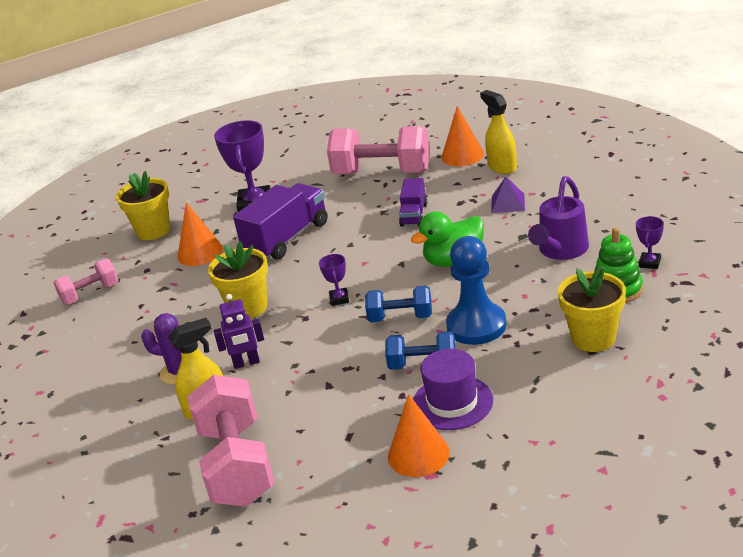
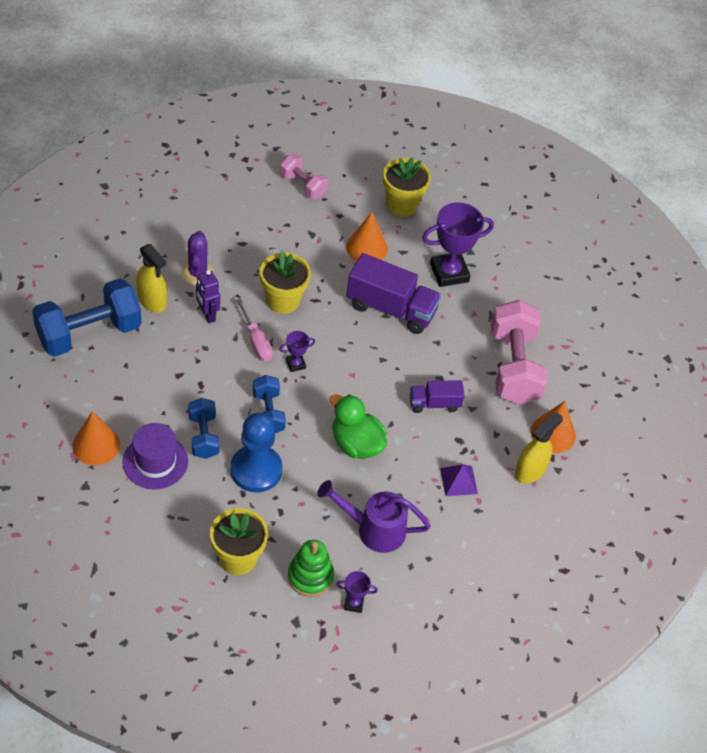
camera: 65 degrees right, 20 degrees up
pink dumbbell [187,375,275,507] -> blue dumbbell [32,278,142,357]
none -> pink screwdriver [236,299,273,361]

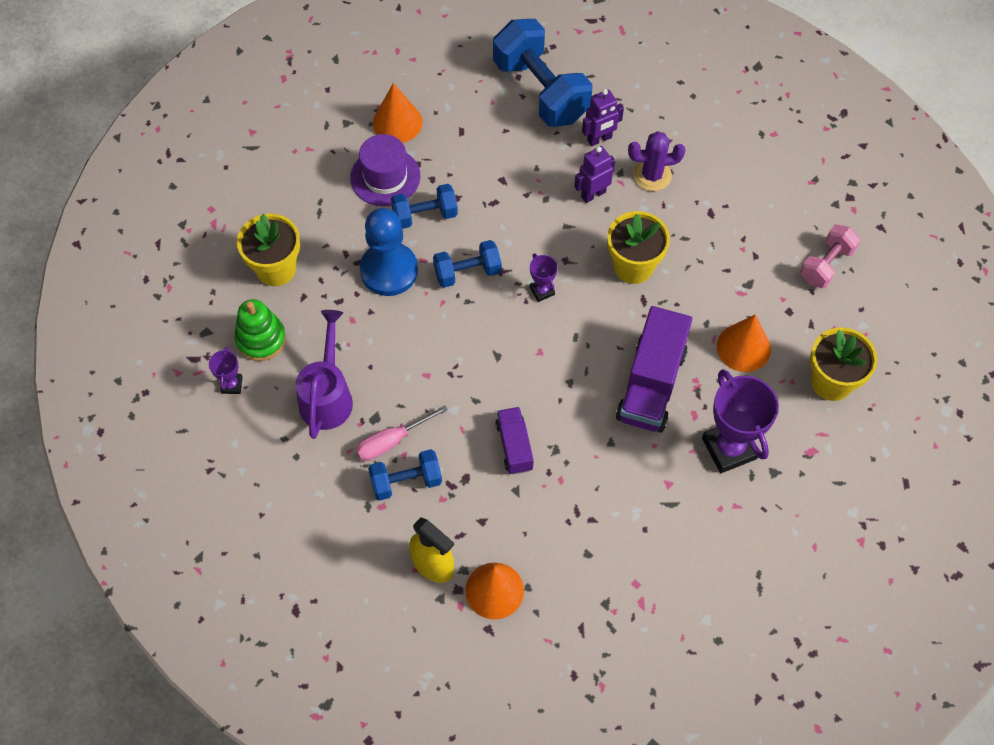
camera: 90 degrees right, 10 degrees up
yellow spray bottle [136,244,167,312] -> purple robot [582,89,624,146]
pink screwdriver [236,299,273,361] -> pink screwdriver moved to [356,405,448,461]
green duck [330,394,387,459] -> none
purple pyramid [440,464,478,496] -> blue dumbbell [368,449,442,501]
pink dumbbell [491,300,548,405] -> none

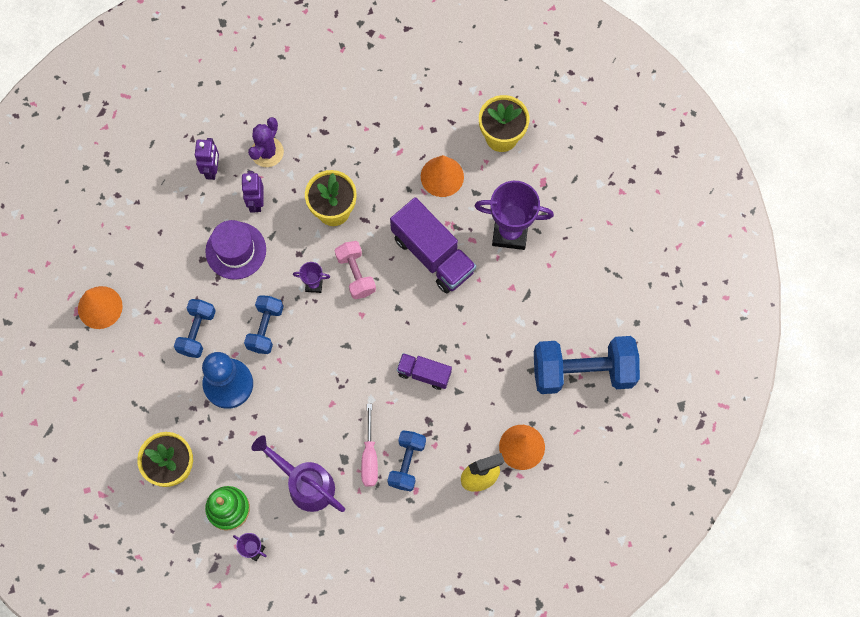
camera: 60 degrees left, 10 degrees up
purple hat [350,134,420,206] -> purple hat moved to [205,220,266,280]
blue dumbbell [493,19,593,127] -> blue dumbbell moved to [534,336,640,394]
pink dumbbell [800,224,860,288] -> pink dumbbell moved to [335,241,376,299]

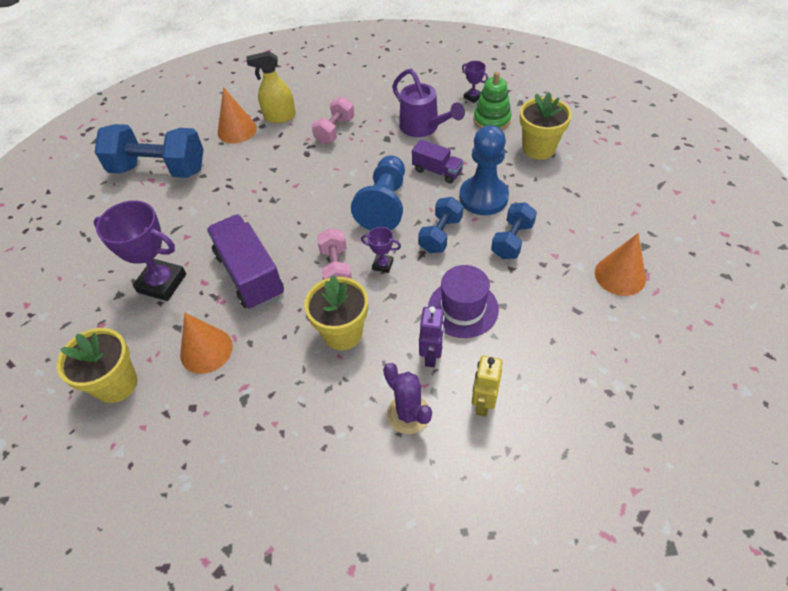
camera: 165 degrees left, 20 degrees down
purple robot [195,138,219,180] -> yellow robot [472,356,503,417]
purple cactus [248,117,284,167] -> purple cactus turned 75 degrees counterclockwise [383,363,432,434]
pink screwdriver [361,404,378,487] -> none
blue dumbbell [387,430,426,491] -> pink dumbbell [312,97,354,144]
purple truck [397,353,452,390] -> purple truck moved to [412,139,464,184]
none -> blue pawn [351,155,405,230]

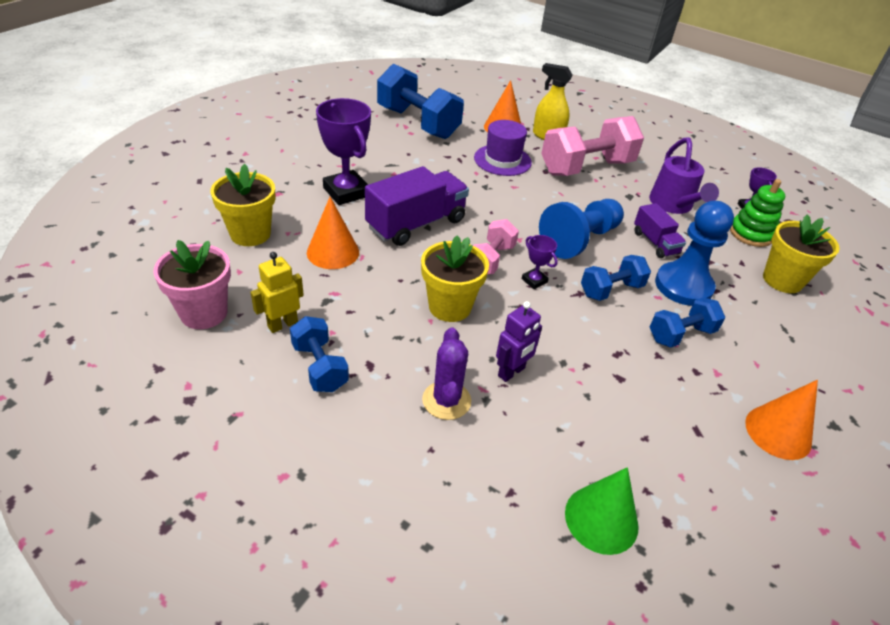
camera: 30 degrees right, 10 degrees down
purple truck [207,214,284,310] -> purple truck turned 45 degrees clockwise [365,166,469,246]
pink dumbbell [312,97,354,144] -> pink dumbbell [541,116,644,176], size x1.82
purple hat [428,265,499,338] -> purple hat moved to [474,120,532,176]
yellow robot [472,356,503,417] -> yellow robot moved to [250,252,304,333]
none -> pink flower pot [154,240,231,329]
none -> blue dumbbell [290,316,349,392]
none -> green cone [565,467,639,555]

